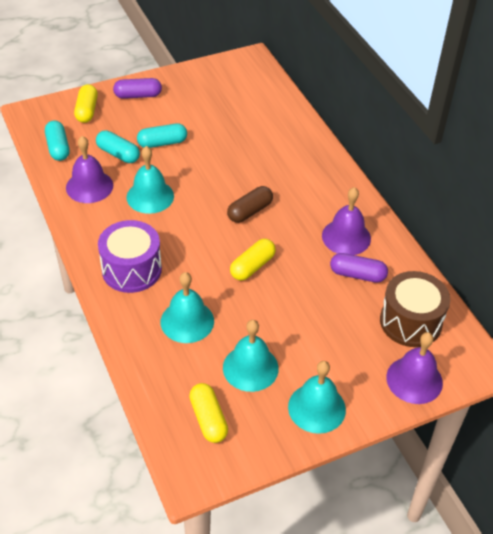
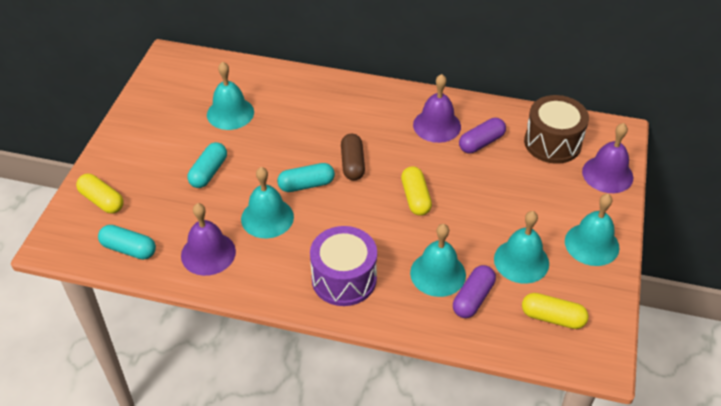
camera: 50 degrees left, 0 degrees up
turquoise capsule [96,130,140,163] -> turquoise capsule moved to [277,163,335,192]
purple capsule [113,78,162,99] -> purple capsule moved to [453,265,496,318]
none -> turquoise bell [207,62,254,130]

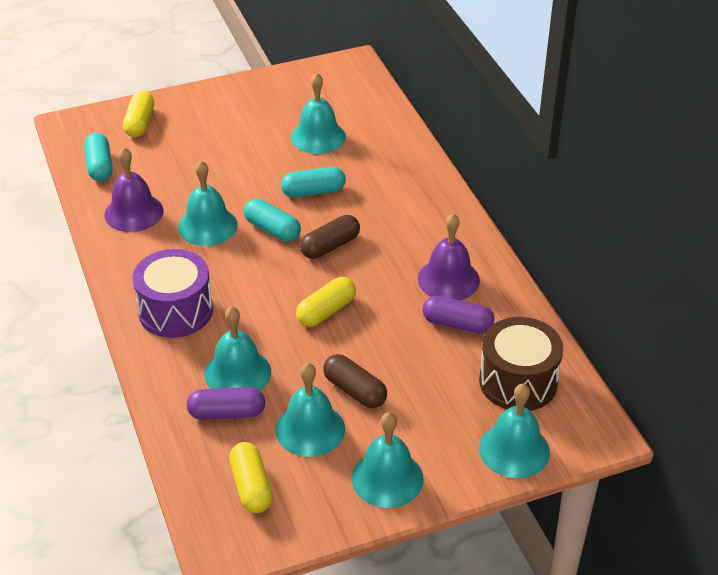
camera: 55 degrees right, 5 degrees down
turquoise capsule [187,142,227,188] -> turquoise capsule moved to [281,167,346,198]
purple bell [582,123,633,193] -> turquoise bell [479,384,550,478]
none -> brown capsule [323,354,387,408]

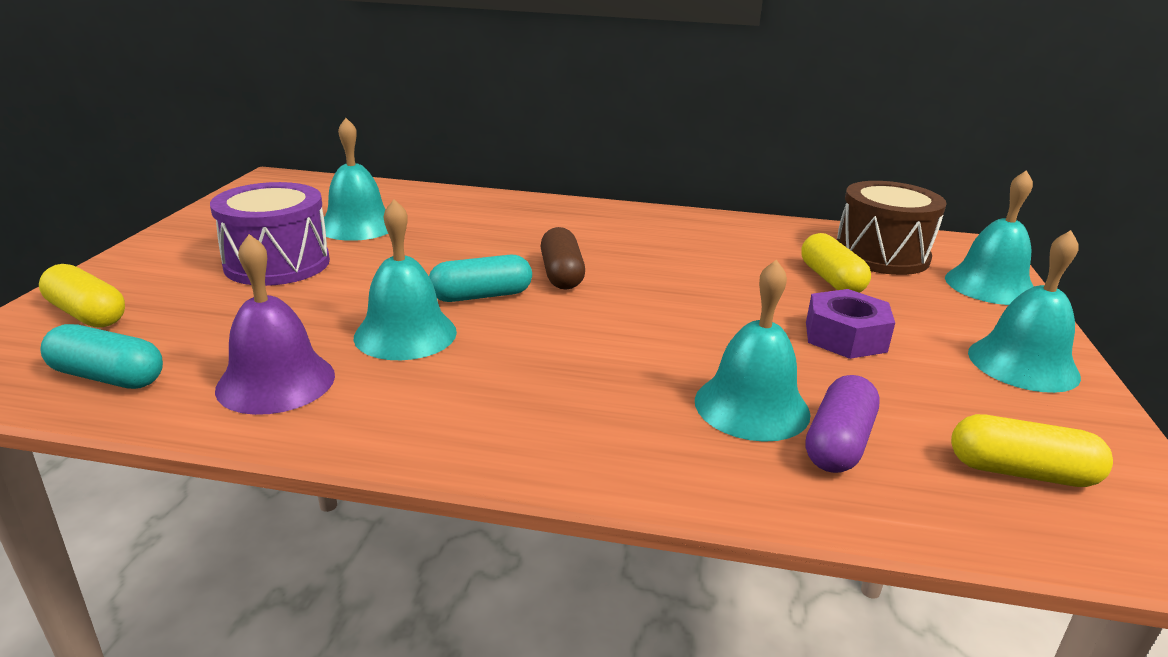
camera: 60 degrees left, 15 degrees down
purple drum [133,249,213,338] -> purple drum moved to [210,182,330,286]
turquoise bell [275,363,345,457] -> none
turquoise capsule [281,167,346,198] -> none
yellow capsule [296,277,356,327] -> yellow capsule moved to [801,233,871,293]
brown capsule [323,354,387,408] -> purple nut [806,289,895,359]
purple bell [418,213,480,300] -> none
purple capsule [423,296,495,334] -> none

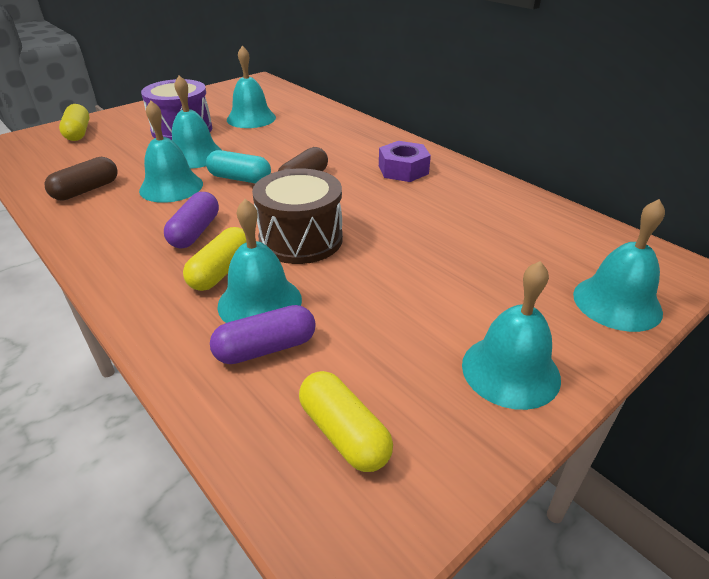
camera: 40 degrees right, 10 degrees up
turquoise capsule [40,324,163,389] -> none
purple bell [215,234,335,415] -> brown capsule [45,157,118,201]
yellow capsule [801,233,871,293] -> yellow capsule moved to [183,227,246,291]
purple nut [806,289,895,359] -> purple nut moved to [379,141,431,182]
brown drum [836,181,947,275] -> brown drum moved to [252,169,343,264]
none -> purple capsule [164,192,219,248]
none -> turquoise bell [172,75,222,168]

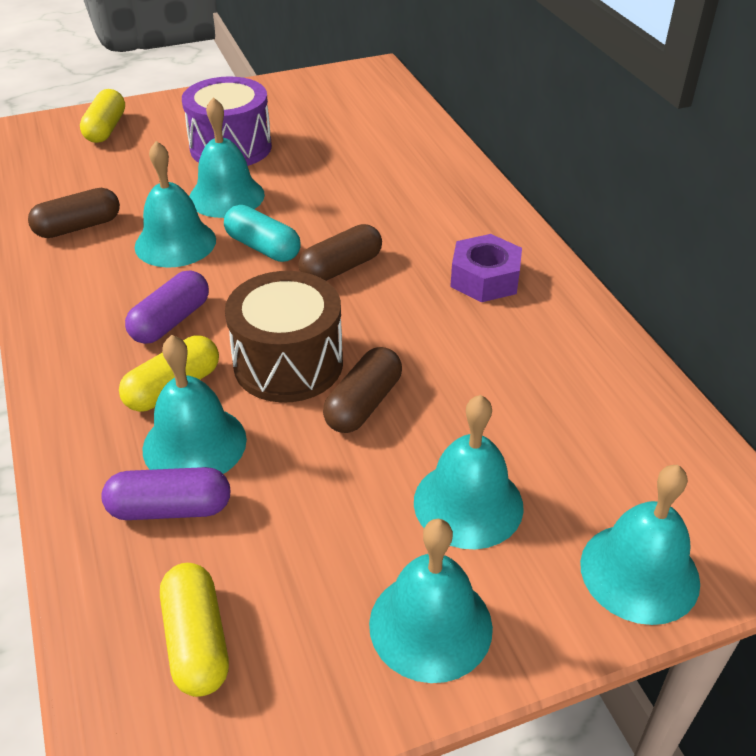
camera: 20 degrees right, 5 degrees up
turquoise bell [227,46,276,128] -> turquoise bell moved to [414,395,524,549]
none -> brown capsule [323,347,402,433]

